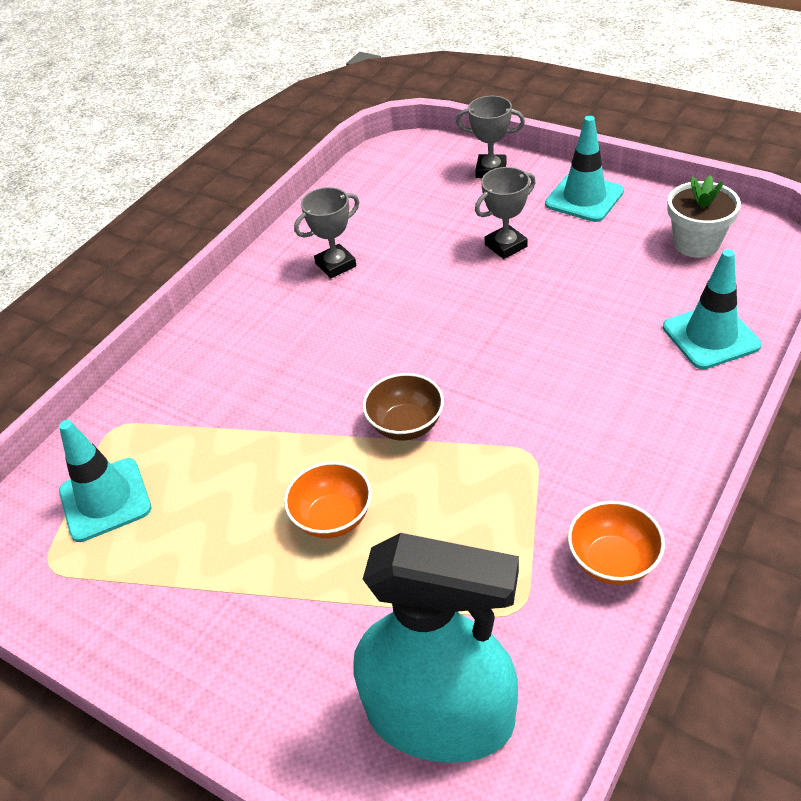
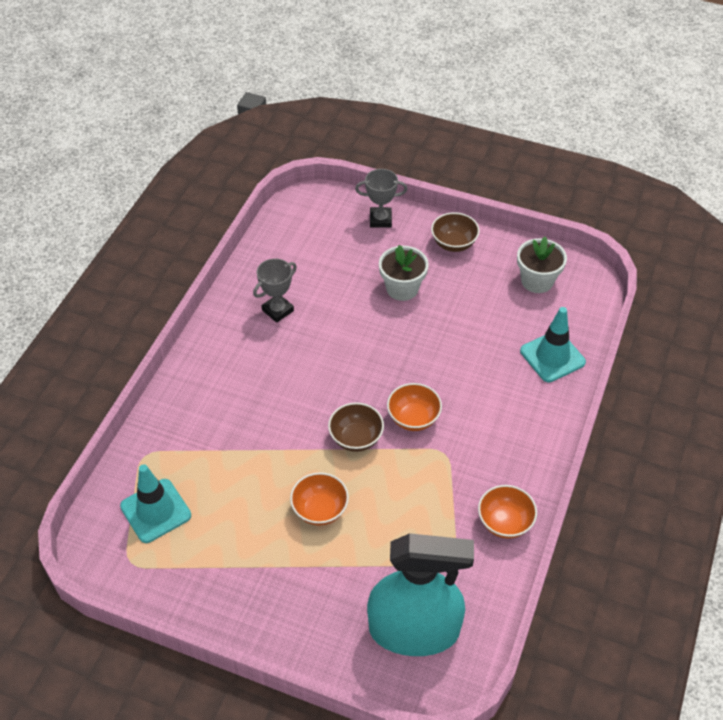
camera: 15 degrees left, 5 degrees up
grey trophy [475,167,536,259] -> white flower pot [379,245,429,301]
turquoise traffic cone [545,116,624,222] -> brown bowl [431,212,480,252]
none -> orange bowl [387,383,442,431]

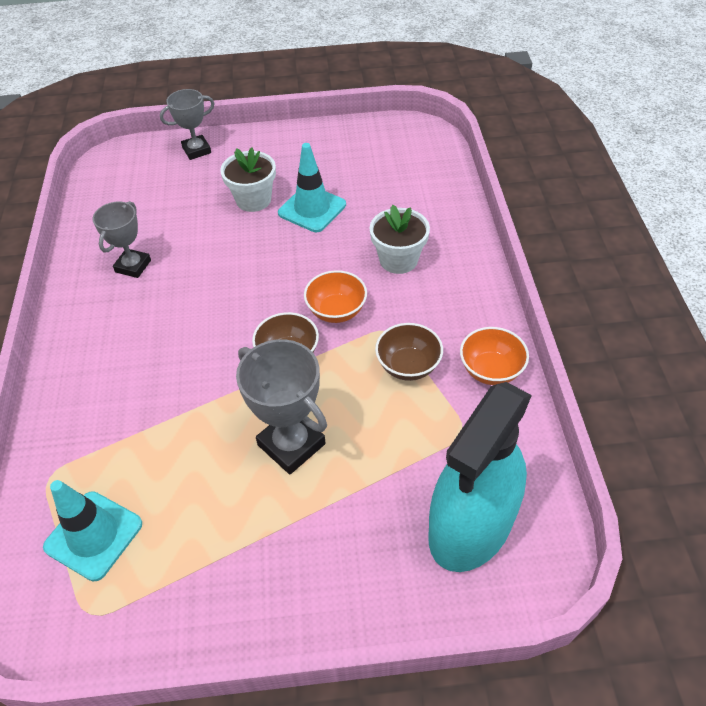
camera: 25 degrees left, 0 degrees up
orange bowl [290,472,349,525] -> grey trophy [236,339,327,474]
turquoise spray bottle [367,533,474,656] -> turquoise spray bottle turned 150 degrees clockwise [429,382,532,572]
brown bowl [431,212,480,252] -> brown bowl moved to [375,323,443,381]
white flower pot [517,237,567,293] -> white flower pot moved to [369,205,430,274]
turquoise traffic cone [520,307,586,382] -> turquoise traffic cone moved to [278,143,346,232]

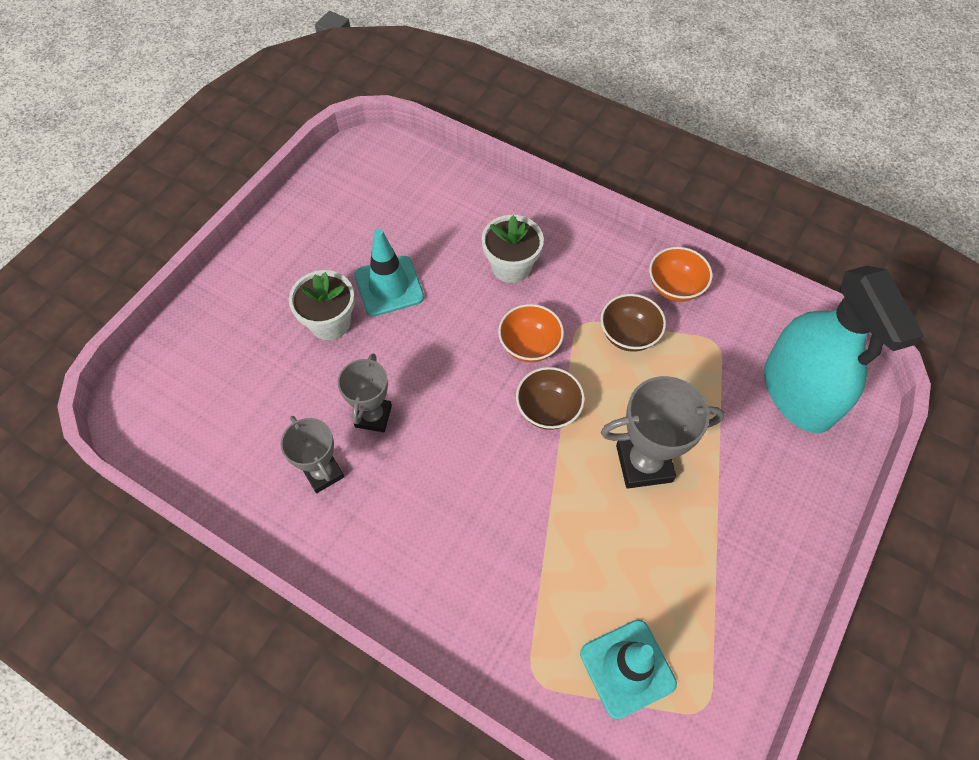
camera: 55 degrees left, 10 degrees up
grey trophy [160,89,215,160] -> grey trophy moved to [338,354,392,432]

